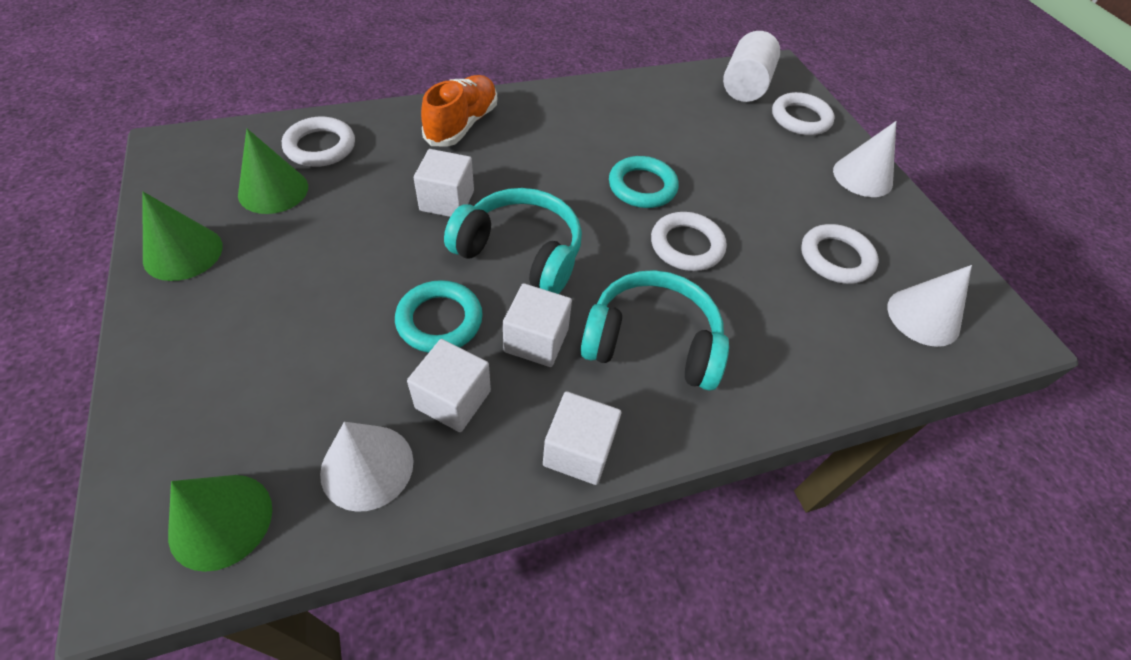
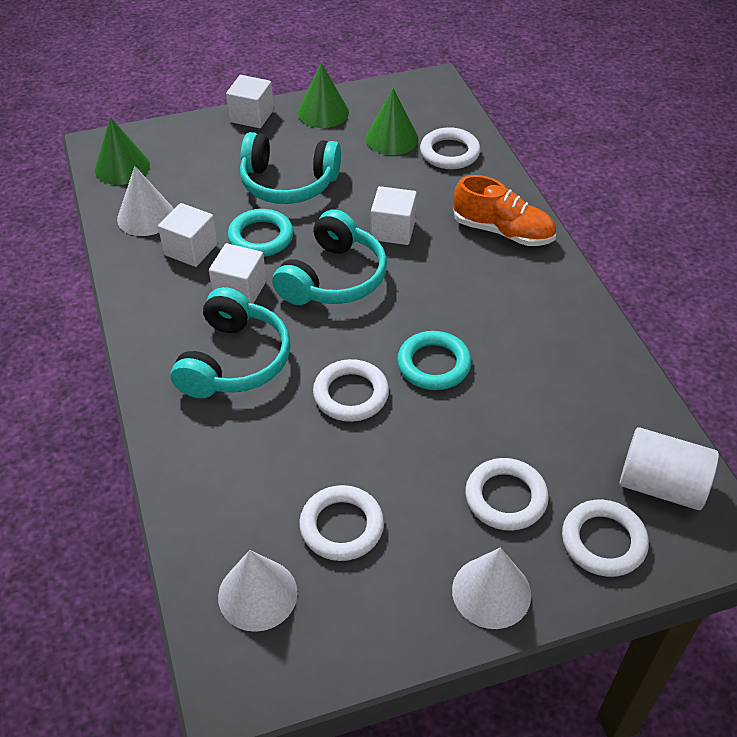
camera: 95 degrees right, 5 degrees down
white cube [543,391,621,485] -> white cube moved to [226,75,274,128]
none -> turquoise headphones [240,132,341,204]
none -> white ring [465,458,549,531]

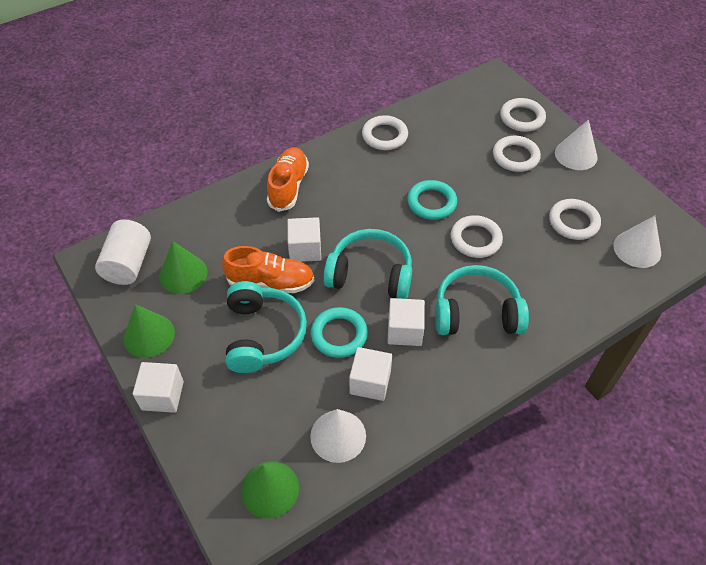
camera: 105 degrees left, 5 degrees up
white ring [420,127,480,169] -> white ring moved to [362,115,408,150]
white cylinder [620,427,719,510] -> white cylinder moved to [95,219,151,285]
none -> orange shoe [222,246,314,293]

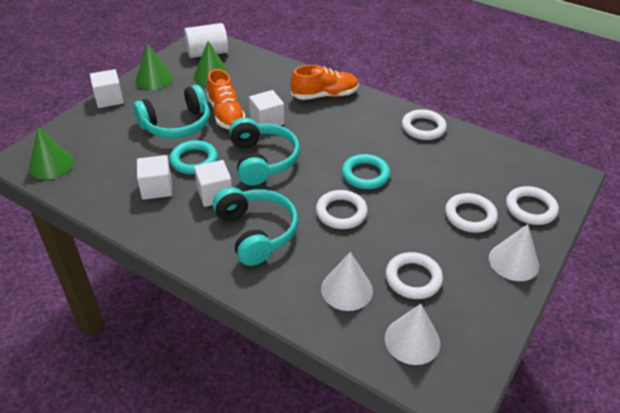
camera: 65 degrees right, 10 degrees down
white cone [310,409,366,463] -> white cone moved to [321,252,373,311]

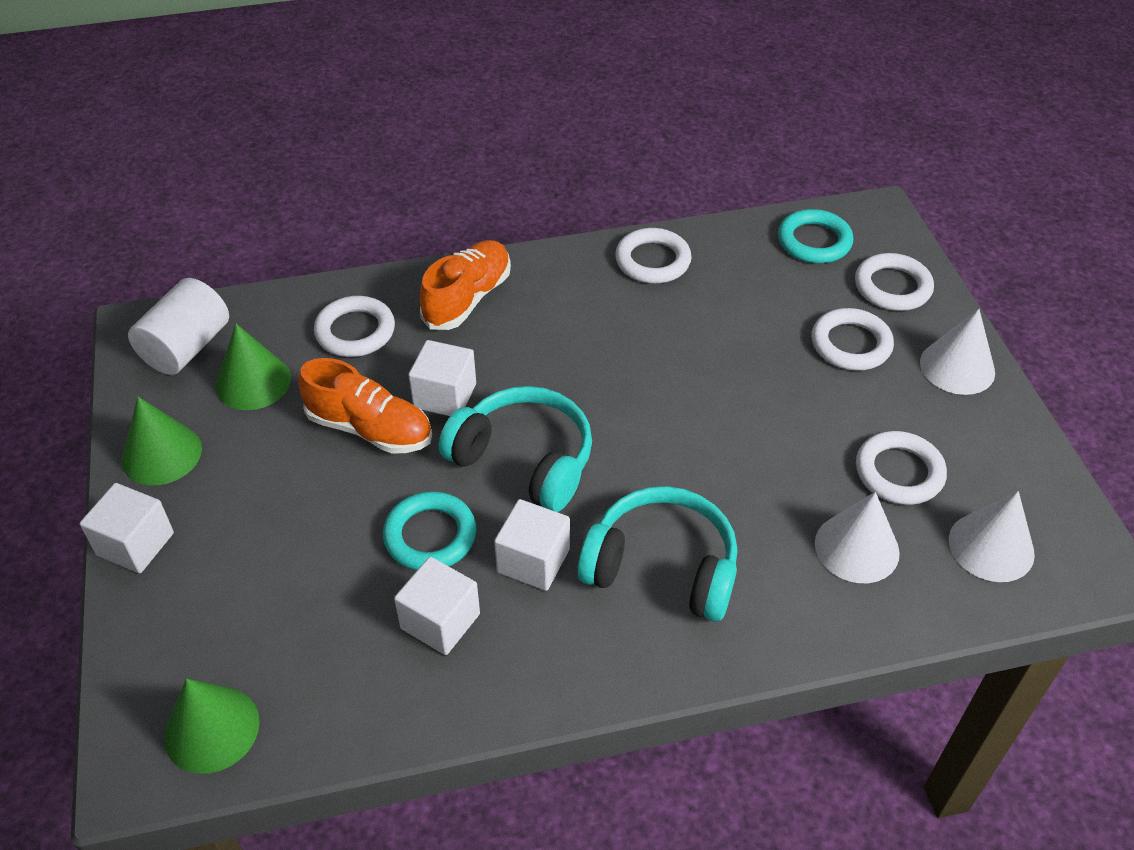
camera: 45 degrees left, 5 degrees up
turquoise headphones [133,85,210,139] -> none
white ring [316,190,368,229] -> white ring moved to [314,296,395,357]
turquoise ring [342,154,390,189] -> turquoise ring moved to [778,209,853,263]

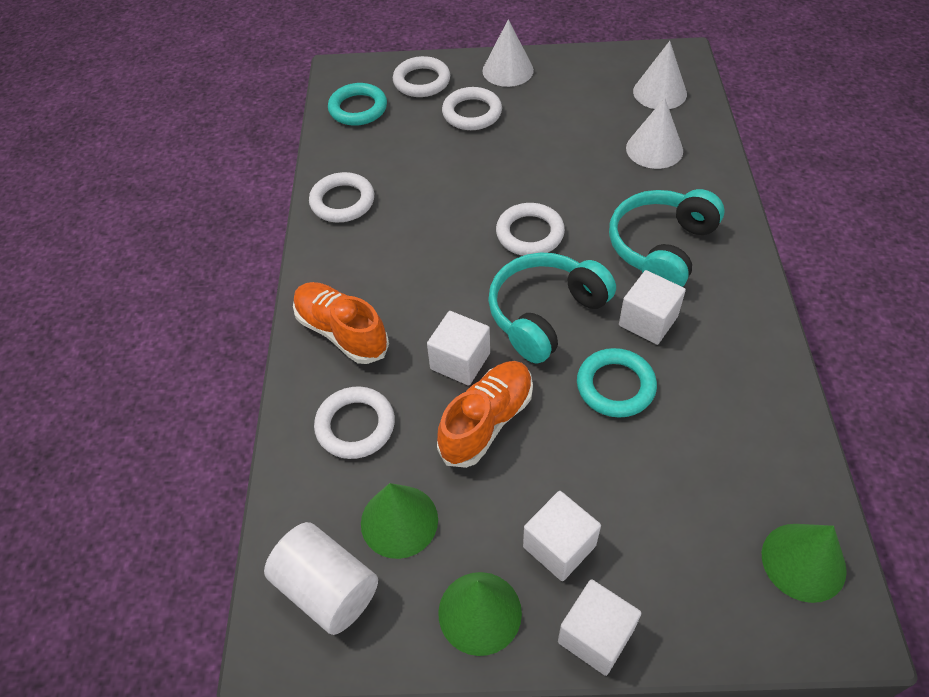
camera: 75 degrees left, 5 degrees up
white cube [394,557,480,655] -> white cube moved to [523,491,601,581]
white ring [856,431,947,505] -> white ring moved to [496,203,565,256]

